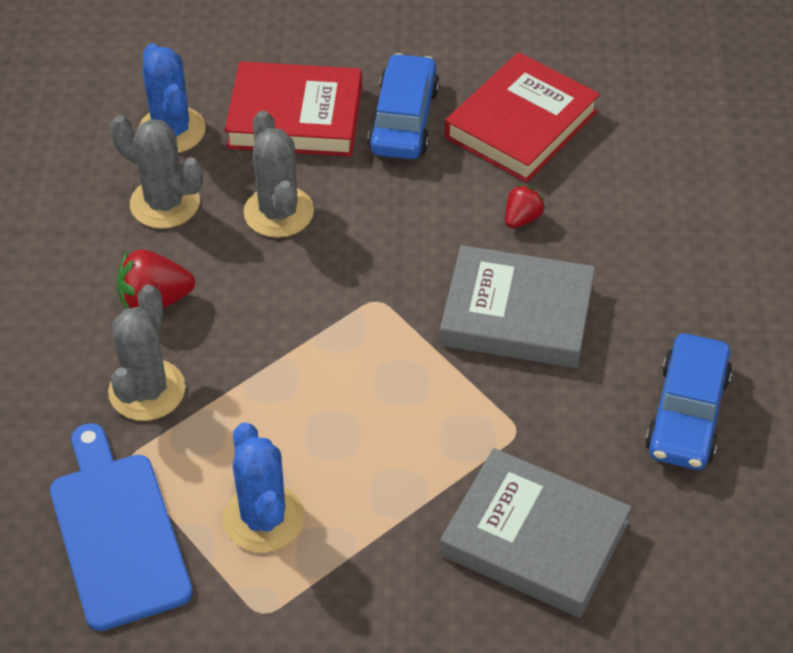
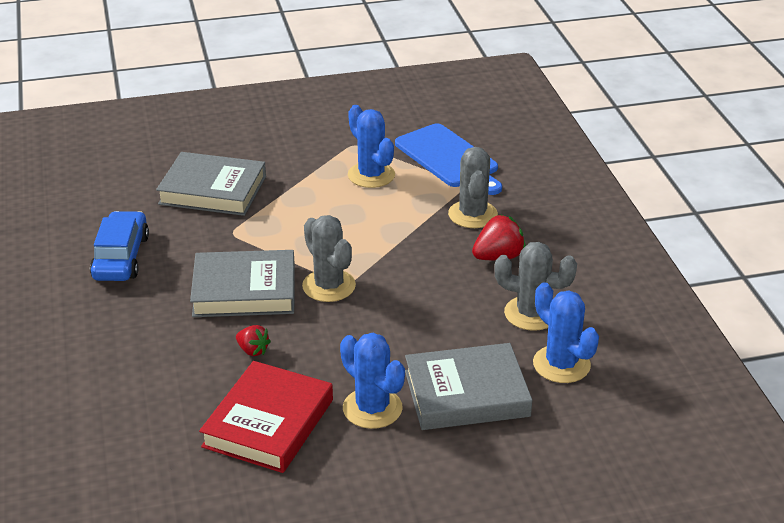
camera: 165 degrees right, 15 degrees down
red book [224,61,362,157] -> grey book [405,343,532,430]
grey cactus [243,111,314,238] -> grey cactus moved to [302,215,356,302]
blue car [368,53,440,159] -> blue cactus [340,333,405,429]
red strawberry [505,185,545,228] -> red strawberry turned 75 degrees counterclockwise [236,325,271,356]

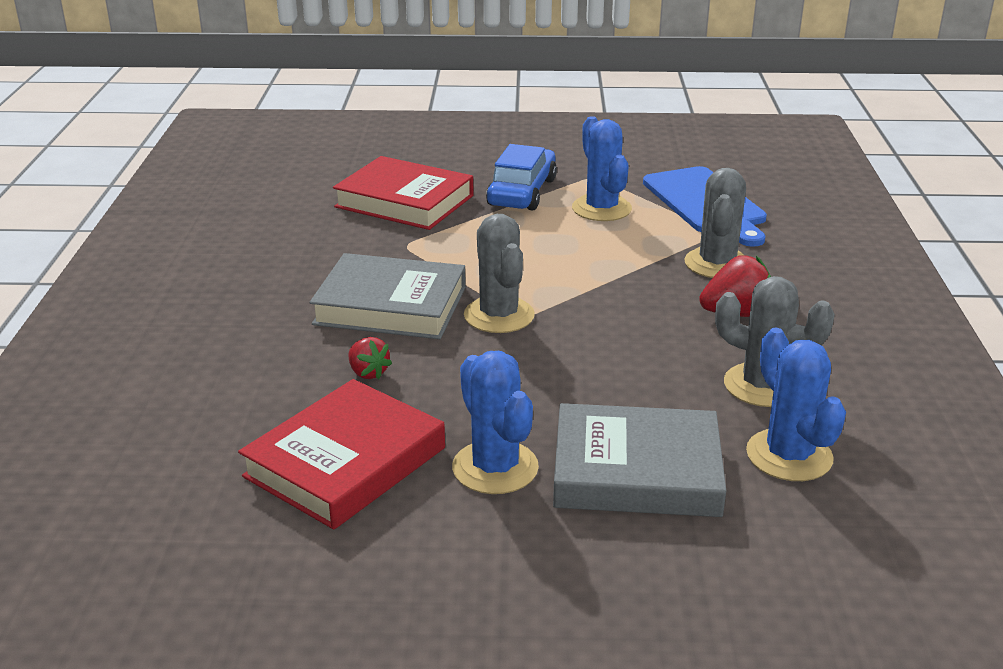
camera: 15 degrees right, 5 degrees down
blue car [90,211,149,281] -> blue car moved to [486,144,557,210]
grey book [156,152,266,216] -> red book [333,156,473,230]

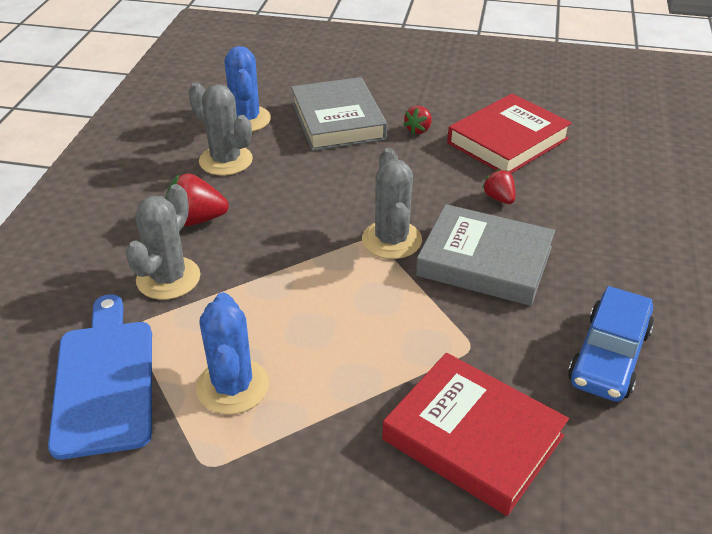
camera: 170 degrees left, 10 degrees up
blue cactus [452,351,539,494] -> red strawberry [403,105,432,134]
blue car [486,144,557,210] -> blue car moved to [568,286,654,402]
grey book [553,403,726,517] -> grey book turned 60 degrees clockwise [291,77,387,151]

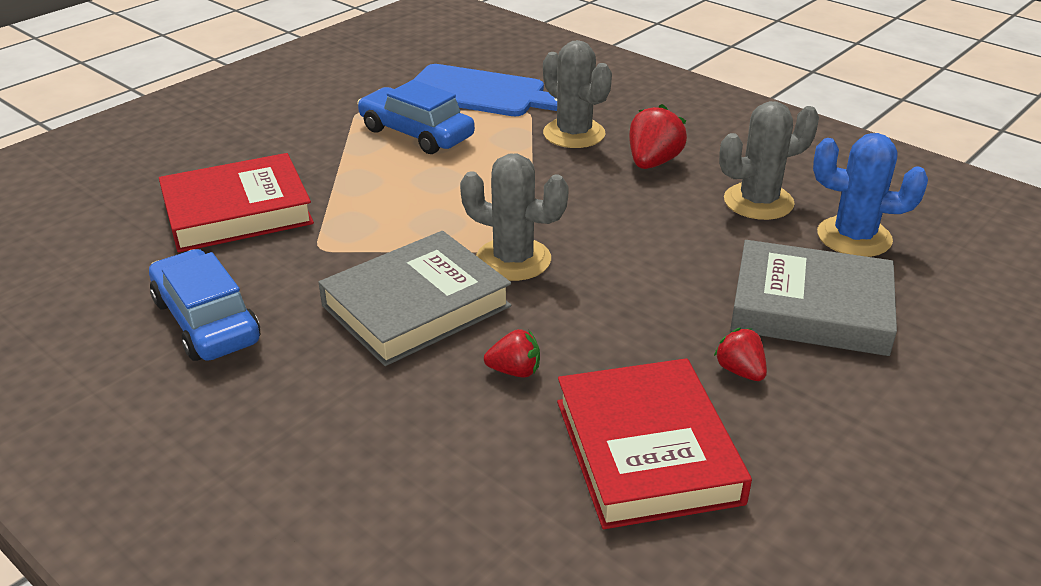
camera: 120 degrees right, 5 degrees down
blue cactus [196,292,269,414] -> blue car [357,80,475,154]

